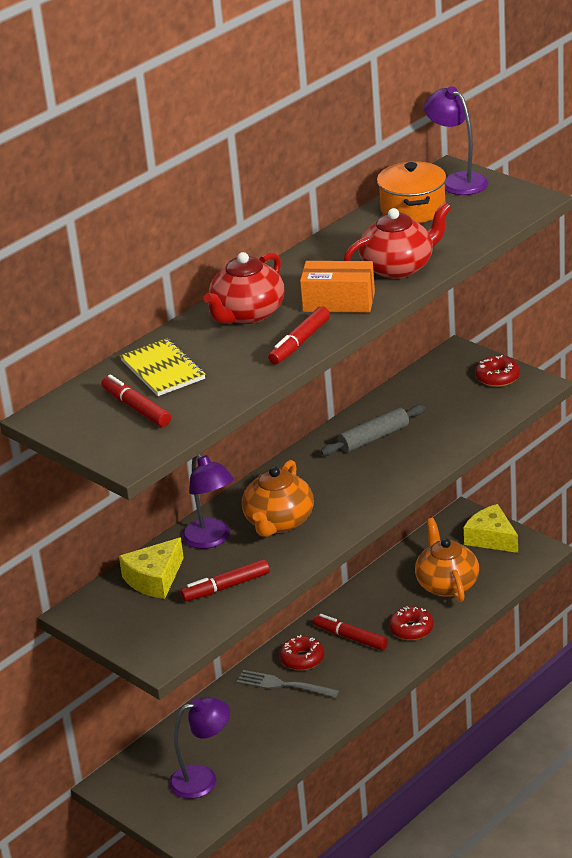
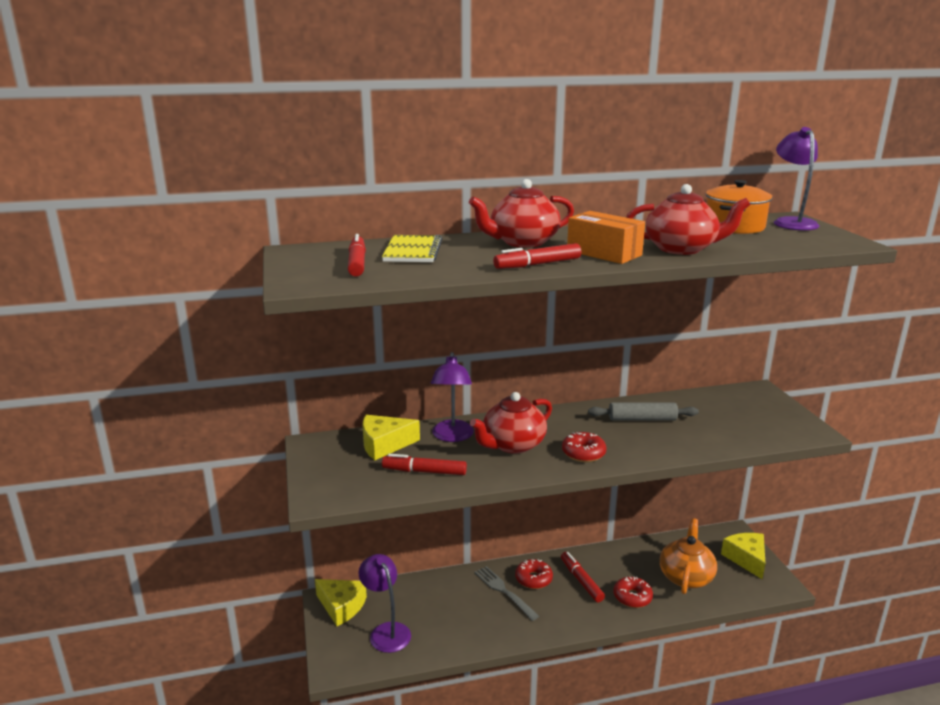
camera: 30 degrees right, 10 degrees down
purple lamp [169,697,230,799] -> purple lamp turned 135 degrees counterclockwise [358,554,411,653]
orange teapot [242,460,314,537] -> red teapot [470,392,552,454]
red donut [475,355,520,387] -> red donut moved to [562,432,606,462]
none -> yellow cheese [315,579,367,626]

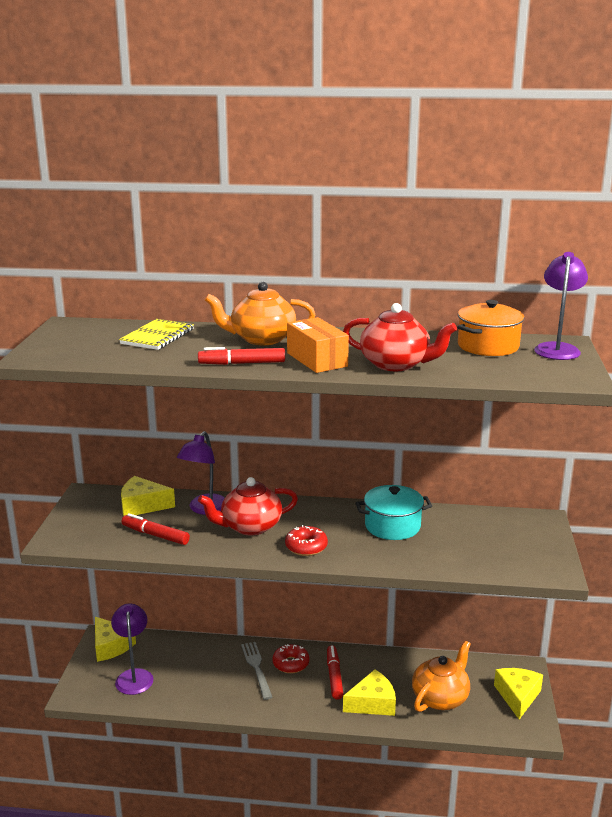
camera: 20 degrees right, 0 degrees up
red marker [348,234,366,277] -> none
red teapot [469,179,574,248] -> orange teapot [205,282,315,345]
grey rolling pin [588,402,699,420] -> turquoise pot [356,485,432,540]
red donut [613,577,653,608] -> yellow cheese [343,669,396,716]

